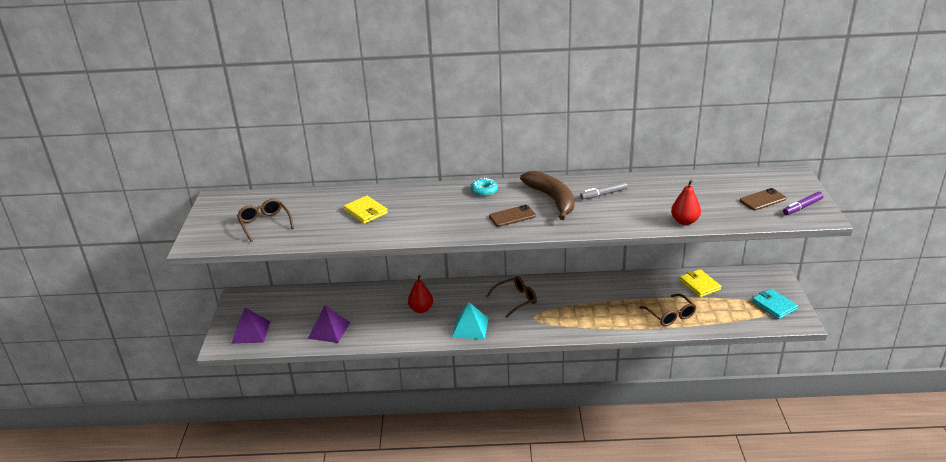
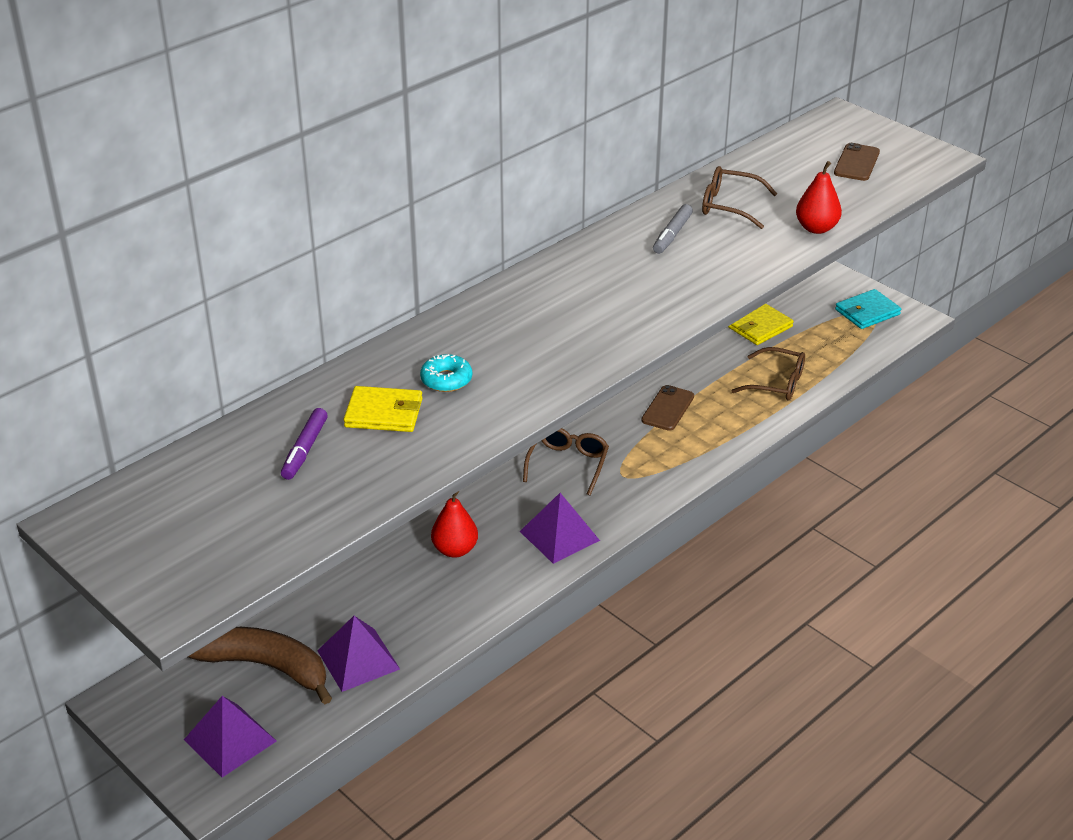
camera: 45 degrees left, 5 degrees up
brown glasses [237,199,294,242] -> brown glasses moved to [702,166,777,229]
turquoise pyramid [452,302,489,339] -> purple pyramid [519,493,600,564]
turquoise donut [471,178,498,196] -> turquoise donut moved to [420,354,472,392]
brown phone [489,205,536,227] -> brown phone moved to [641,385,694,431]
brown banana [520,171,574,220] -> brown banana moved to [188,627,332,704]
yellow wallet [679,269,721,298] -> yellow wallet turned 60 degrees counterclockwise [728,304,794,345]
turquoise wallet [752,289,798,319] -> turquoise wallet turned 45 degrees counterclockwise [835,289,901,329]
purple marker [783,192,823,215] -> purple marker moved to [281,408,328,480]

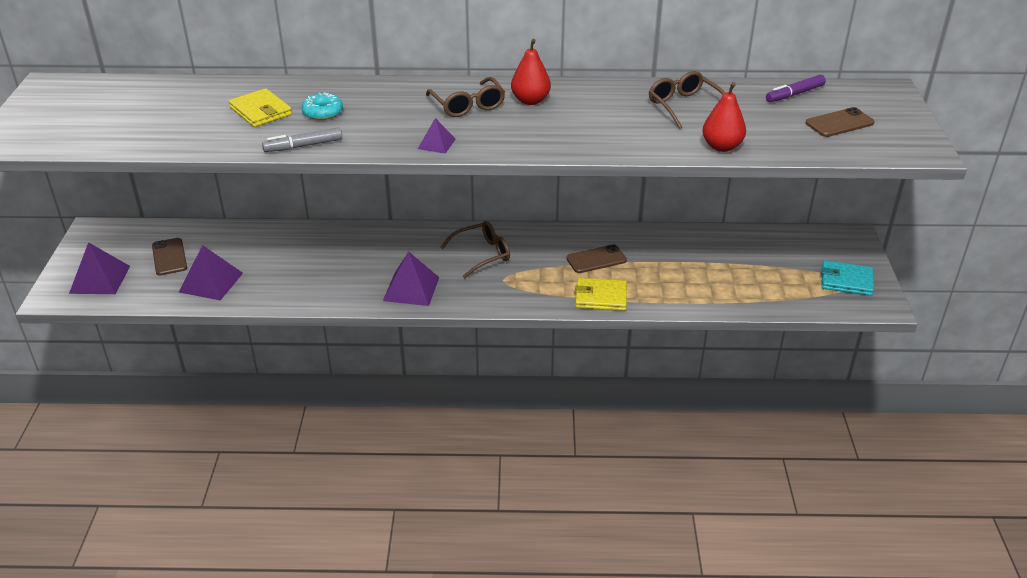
camera: 45 degrees right, 0 degrees up
brown banana [188,627,332,704] -> brown phone [152,238,187,276]
purple marker [281,408,328,480] -> purple marker moved to [766,75,826,102]
red pear [431,491,478,558] -> red pear moved to [511,39,551,105]
grey marker [653,204,693,254] -> grey marker moved to [262,127,342,152]
yellow wallet [728,304,794,345] -> yellow wallet moved to [575,278,627,311]
brown glasses [731,347,805,401] -> brown glasses moved to [426,77,505,117]
none -> purple pyramid [418,118,456,154]

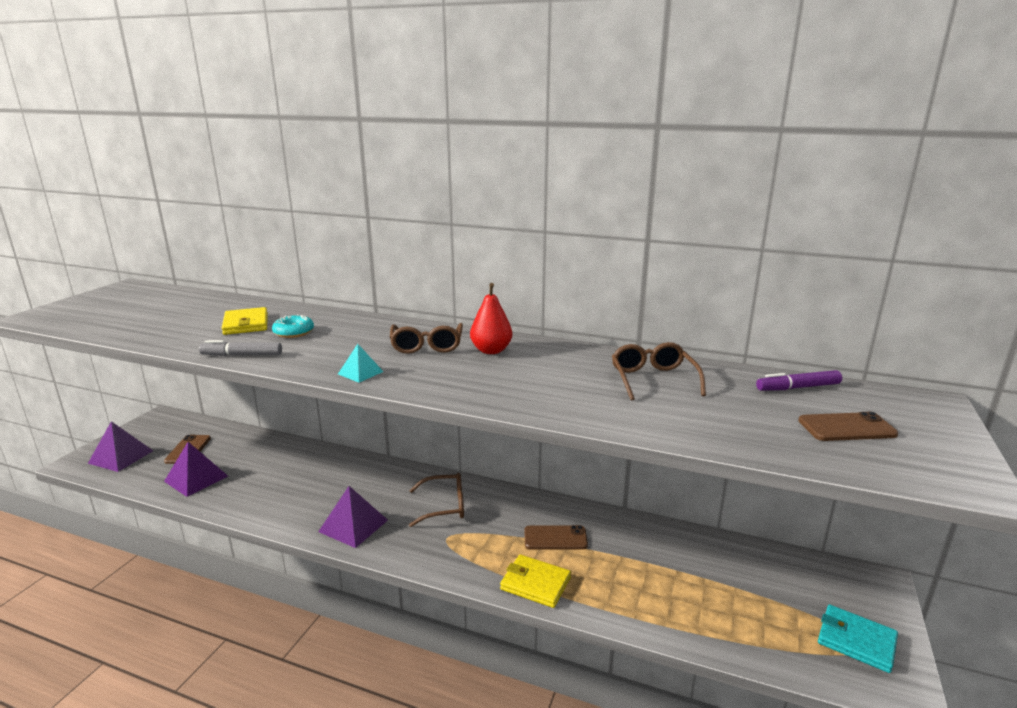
camera: 20 degrees right, 15 degrees down
purple pyramid [418,118,456,154] -> turquoise pyramid [338,344,383,383]
red pear [702,82,746,152] -> none

